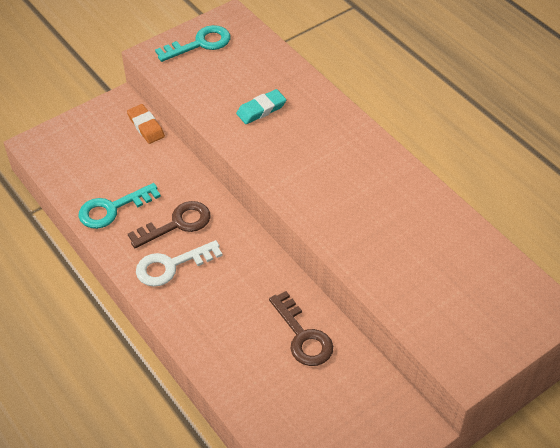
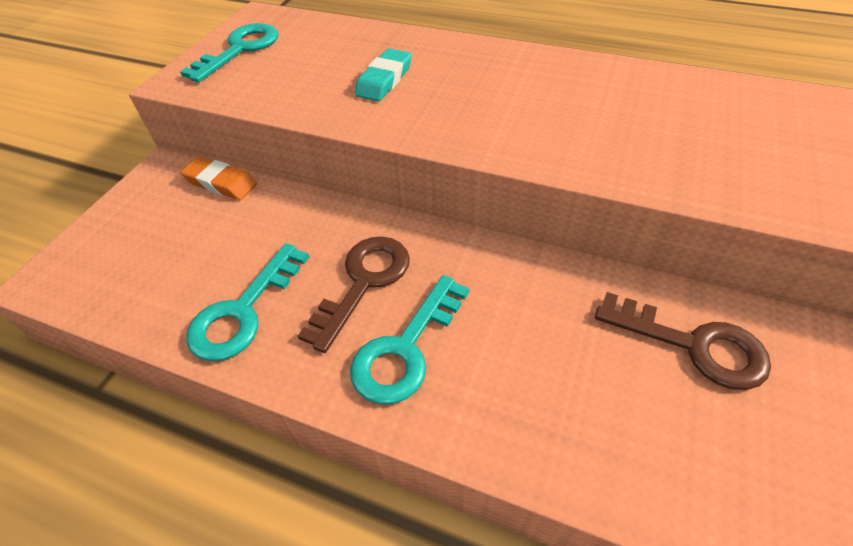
camera: 30 degrees left, 0 degrees up
white key [136,240,223,287] -> turquoise key [350,275,469,404]

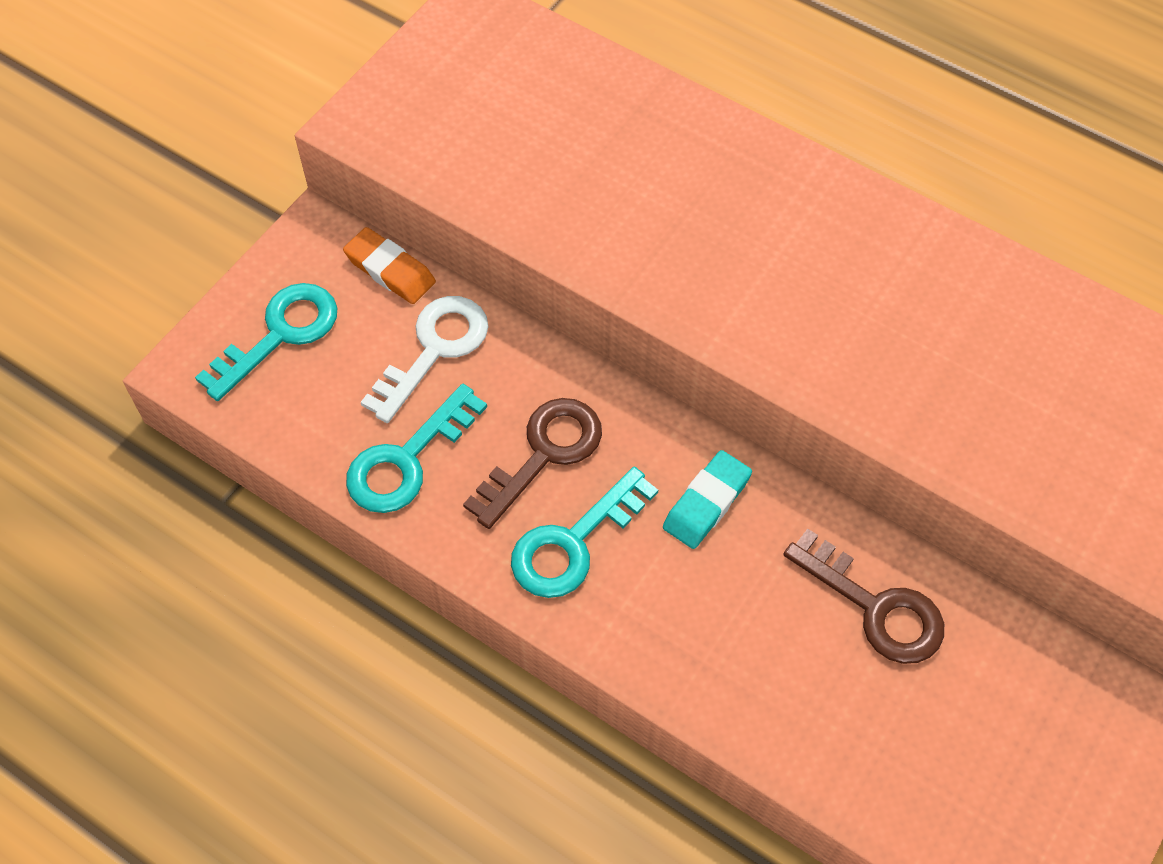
camera: 10 degrees right, 10 degrees up
turquoise key [180,23,278,82] -> turquoise key moved to [195,283,337,401]
turquoise eraser [355,48,412,102] -> turquoise eraser moved to [663,450,752,549]
none -> white key [361,296,488,423]

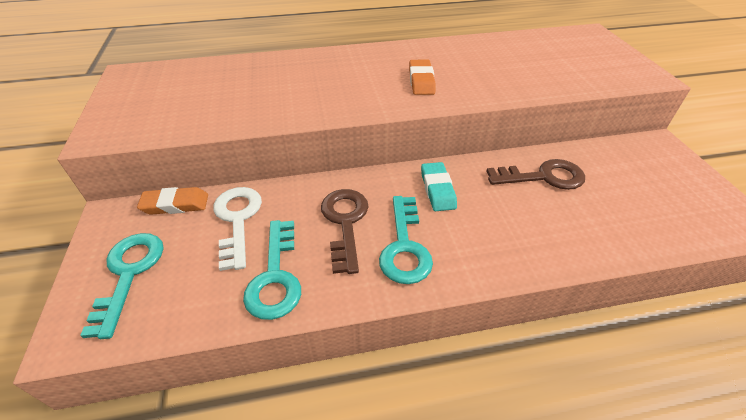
camera: 45 degrees left, 15 degrees down
none -> orange eraser [409,60,436,95]

